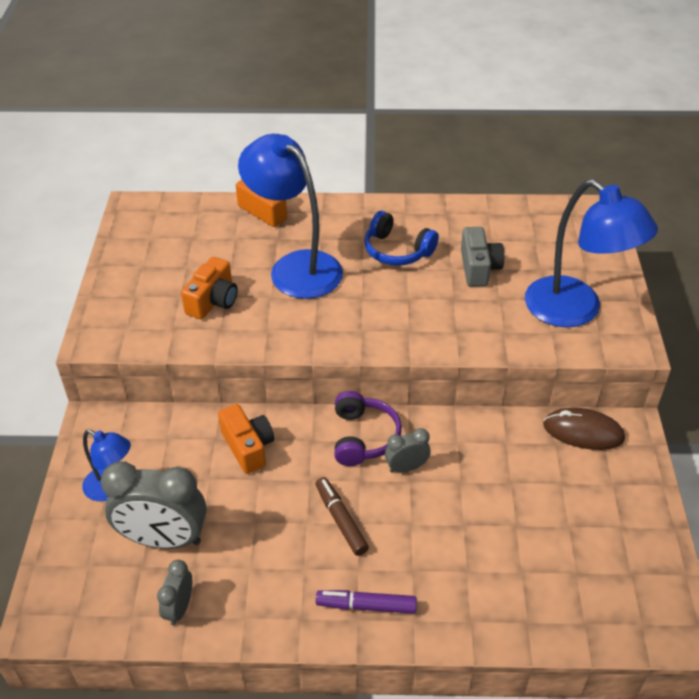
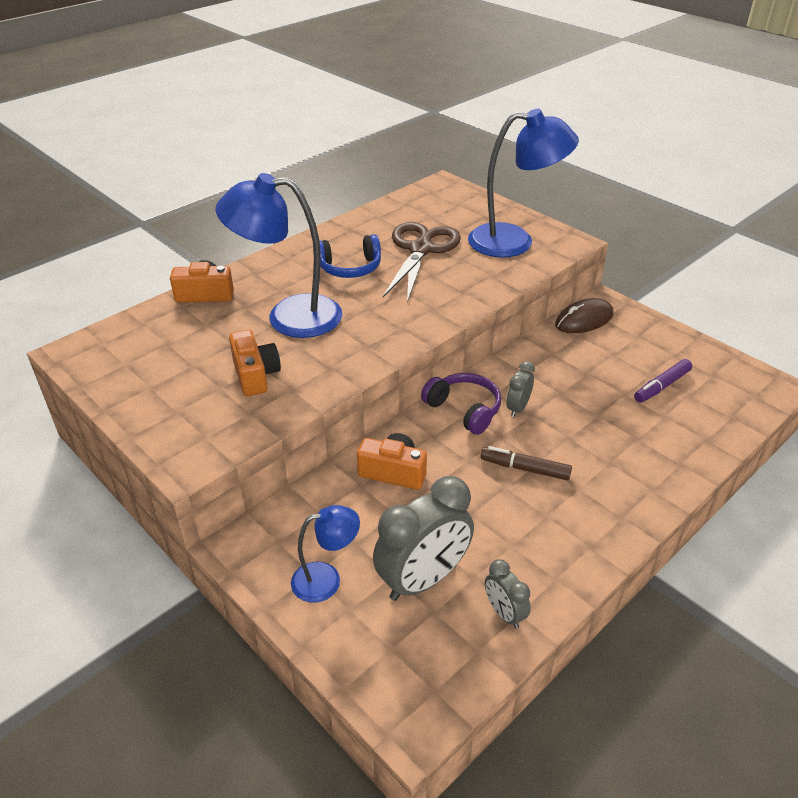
camera: 45 degrees left, 5 degrees down
purple marker [316,590,417,614] -> purple marker moved to [634,359,692,403]
grey camera [461,227,504,287] -> brown scissors [383,222,461,302]

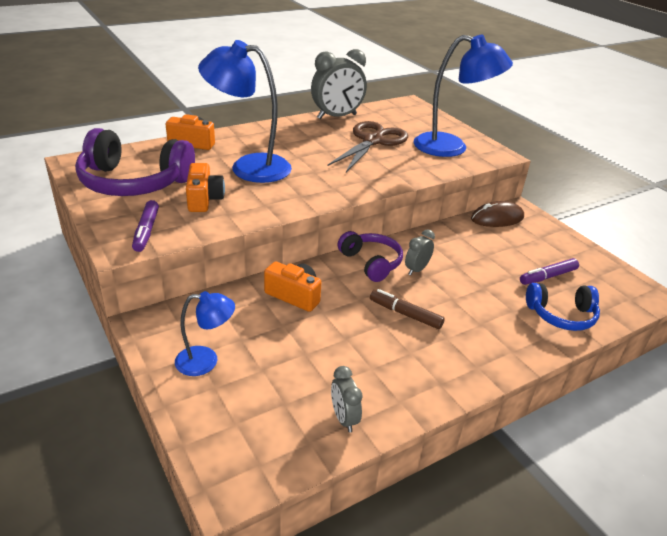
camera: 10 degrees right, 5 degrees down
blue headphones [319,234,381,278] -> blue headphones moved to [526,283,600,331]
grey clock [373,476,474,601] -> grey clock moved to [311,49,367,119]
none -> purple headphones [75,128,195,196]
none -> purple marker [132,200,159,252]

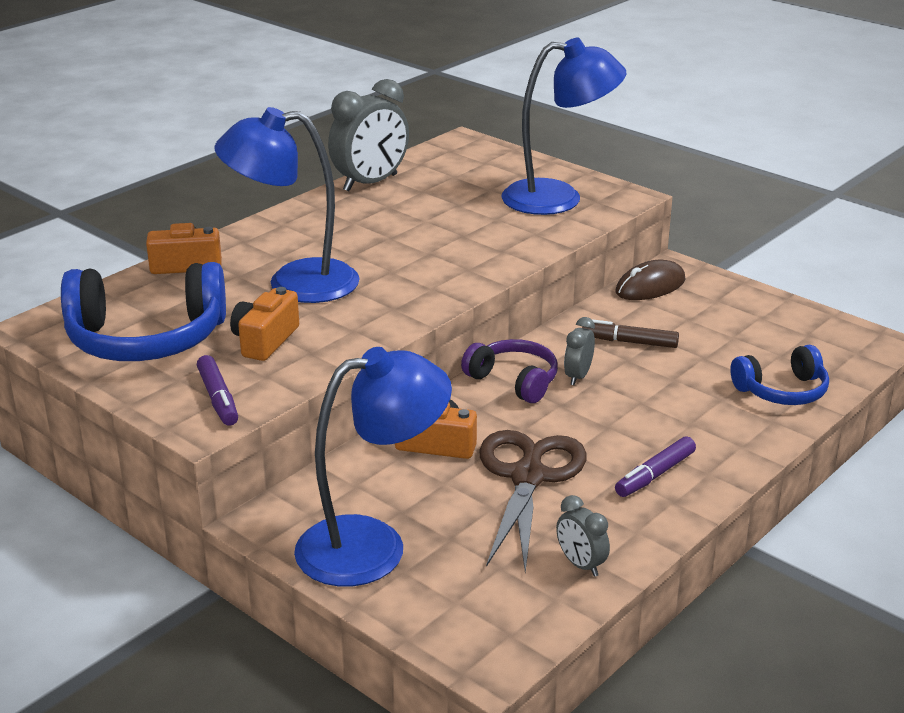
camera: 15 degrees left, 5 degrees down
purple headphones [75,128,195,196] -> blue headphones [61,262,226,361]
blue lamp [175,291,235,376] -> blue lamp [294,347,452,587], size x1.90
orange camera [186,163,225,212] -> orange camera turned 135 degrees counterclockwise [230,287,299,361]
brown scissors [327,121,408,172] -> brown scissors moved to [480,430,587,572]
brown marker [370,289,445,329] -> brown marker moved to [582,319,679,348]
purple marker [520,258,579,285] -> purple marker moved to [615,436,696,497]

